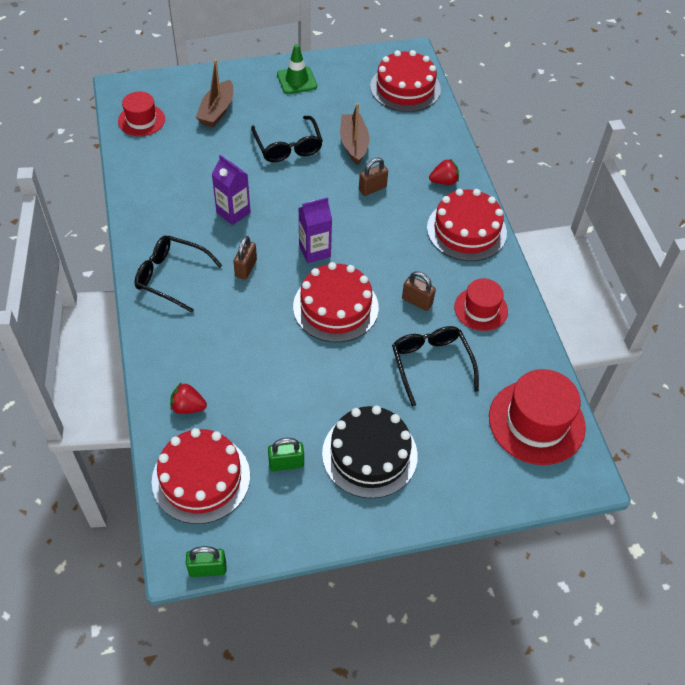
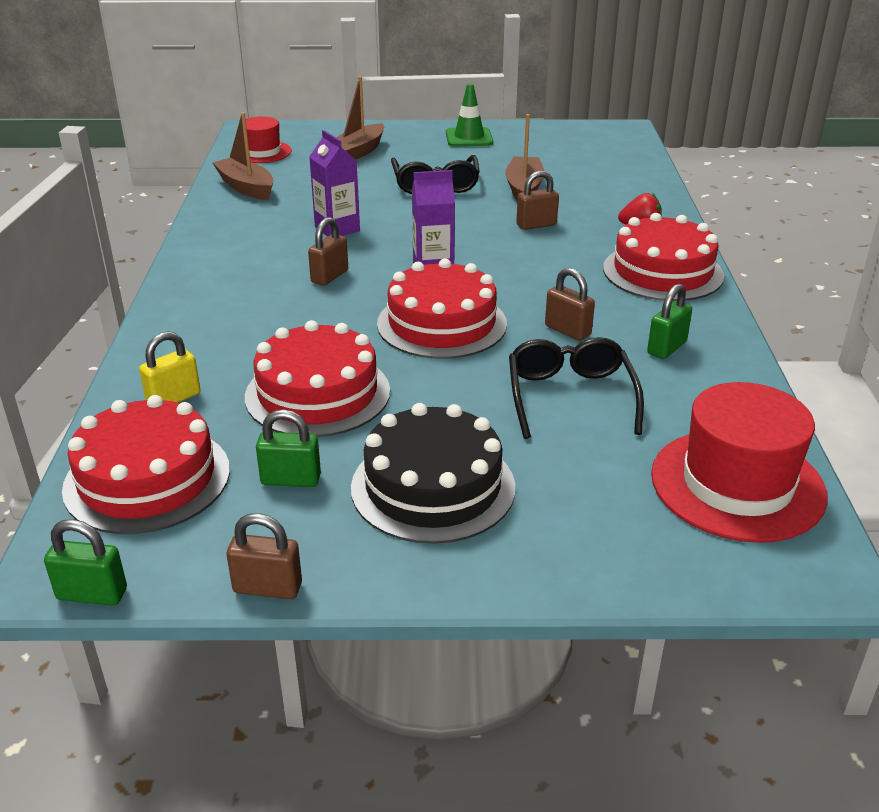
camera: 15 degrees right, 20 degrees down
black glasses [135,235,223,313] -> none
red strawberry [170,382,207,414] -> yellow padlock [139,331,201,403]
red cake [370,50,441,112] -> red cake moved to [245,320,390,437]
red hat [454,278,508,331] -> green padlock [647,284,692,359]
none -> brown boat [213,112,274,200]
none -> brown padlock [226,513,302,599]

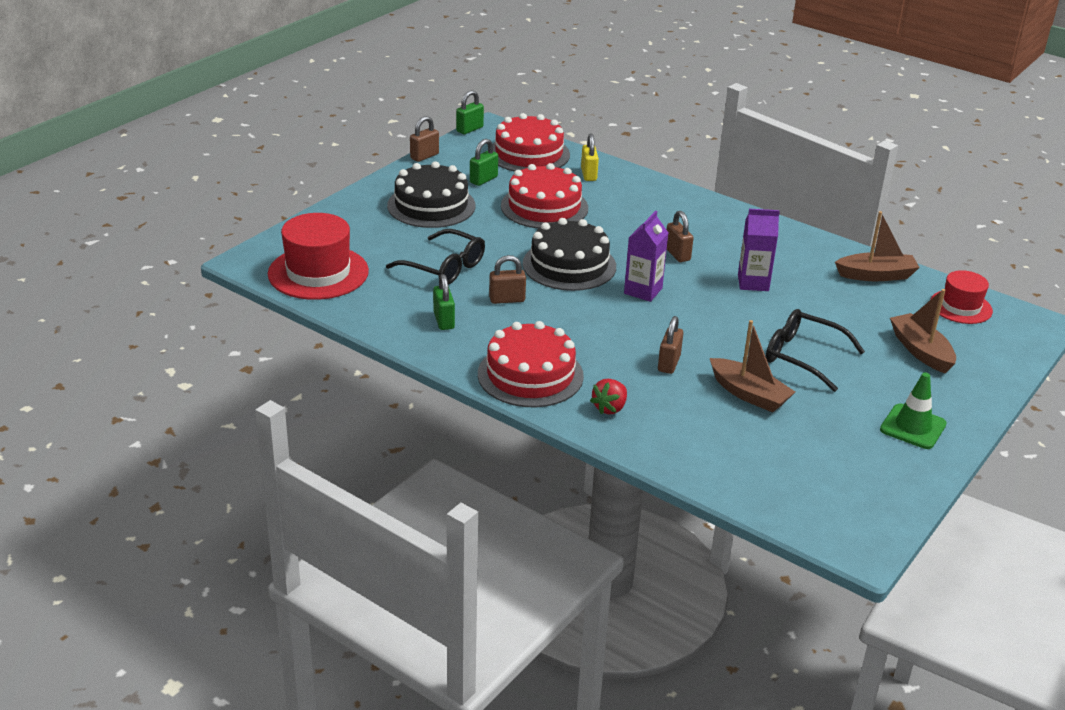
camera: 125 degrees right, 0 degrees up
red cake [377,259,507,359] -> black cake [523,218,616,291]

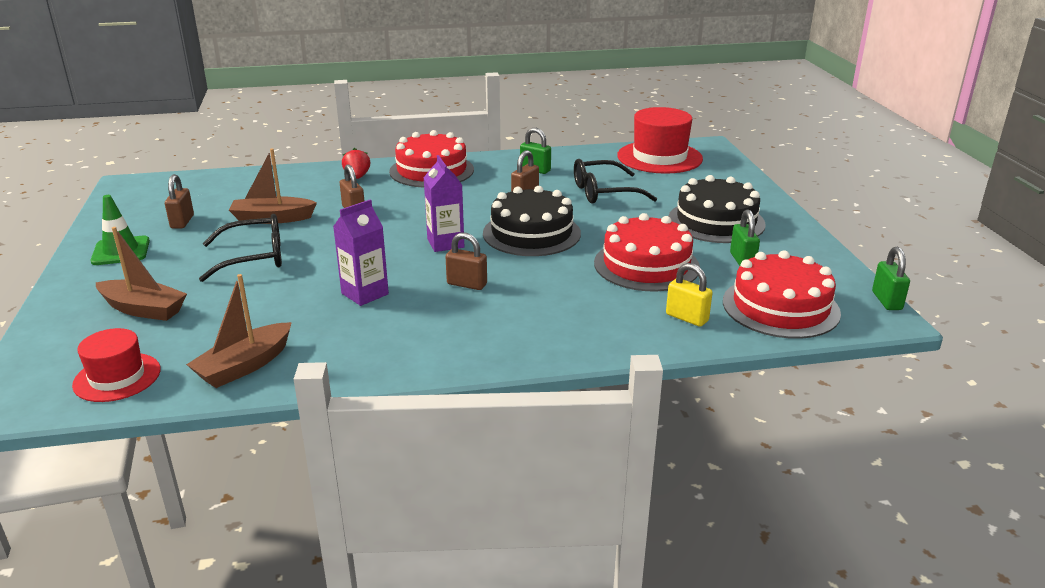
camera: 135 degrees right, 5 degrees down
brown padlock [410,116,439,162] -> brown padlock moved to [165,174,194,229]

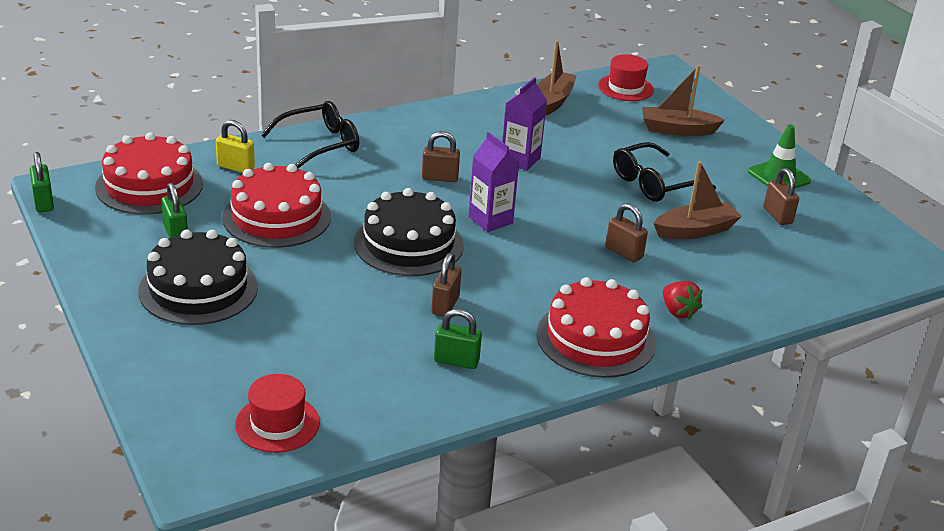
camera: 160 degrees right, 5 degrees up
black glasses [574,159,657,203] -> black glasses moved to [261,101,359,169]
red hat [617,107,703,174] -> red hat [235,374,320,453], size x0.61

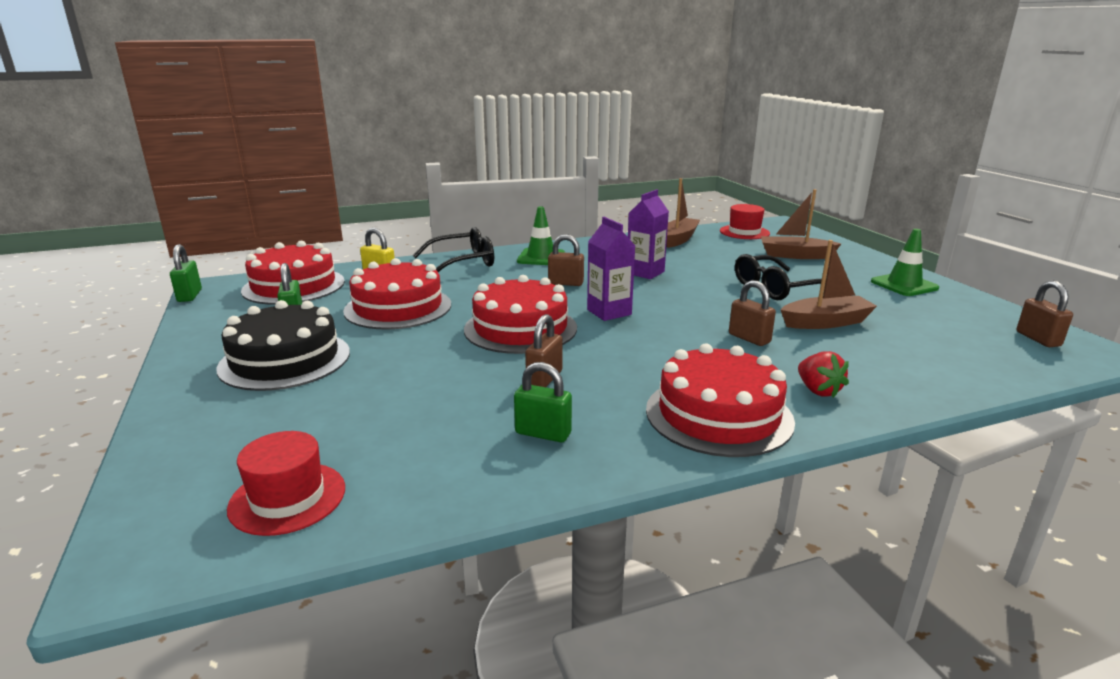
camera: 10 degrees right, 10 degrees down
black cake [354,188,464,276] -> red cake [464,275,577,354]
brown padlock [764,168,799,225] -> brown padlock moved to [1016,281,1073,347]
none -> green traffic cone [517,206,565,265]

